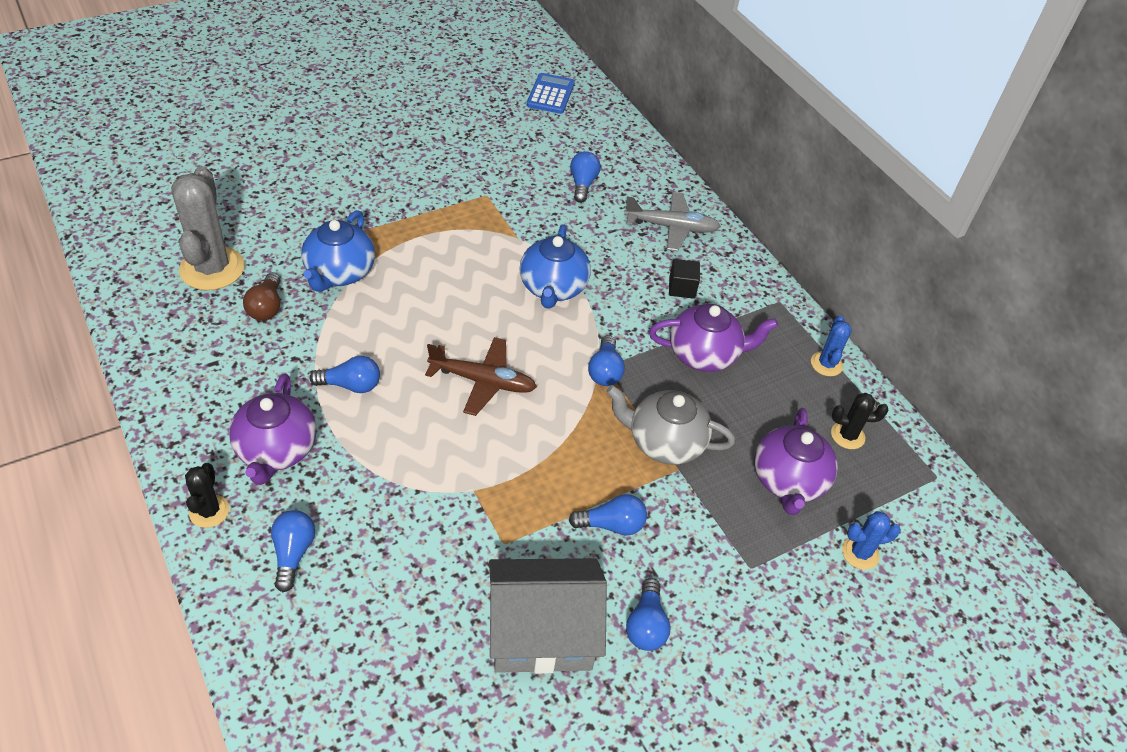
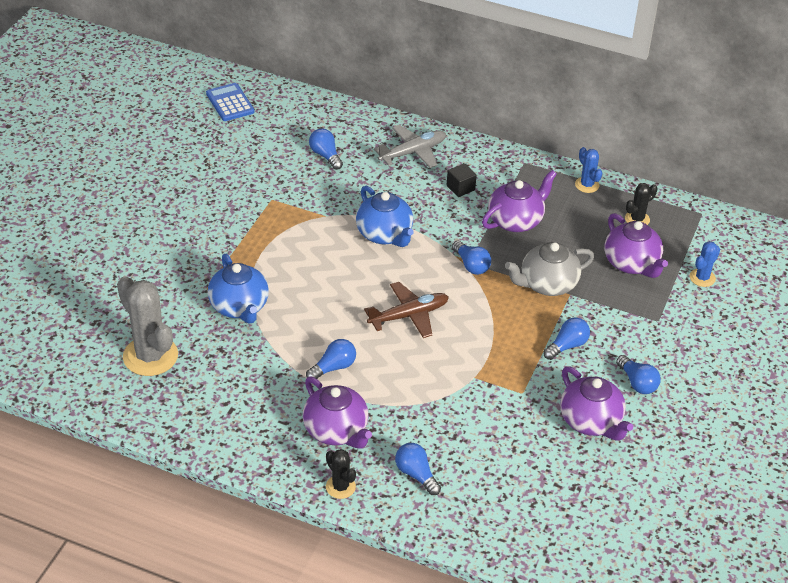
camera: 35 degrees left, 5 degrees down
brown light bulb [243,272,280,320] -> none
grey house [489,558,607,674] -> purple teapot [560,366,633,441]

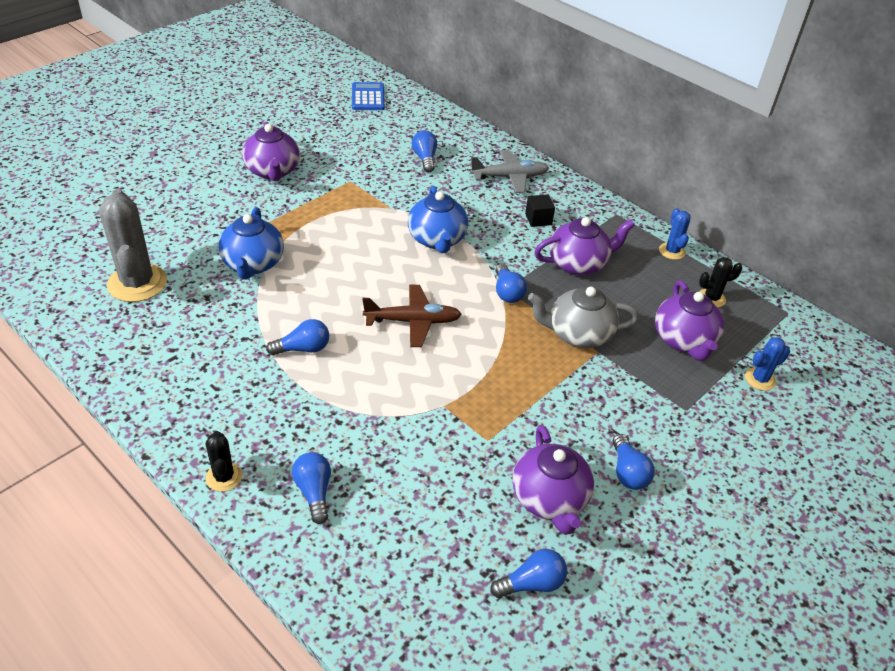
camera: 20 degrees right, 0 degrees up
purple teapot [303,377,372,449] -> purple teapot moved to [242,122,300,181]
blue light bulb [543,318,590,360] -> blue light bulb moved to [490,549,567,598]

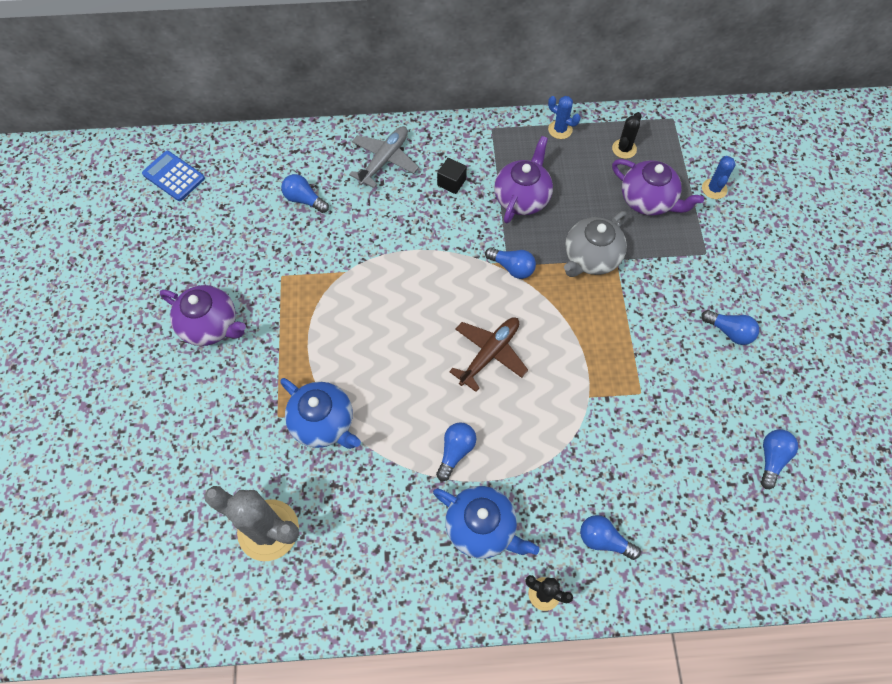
camera: 45 degrees left, 20 degrees up
blue teapot [408,186,469,253] -> blue teapot moved to [433,486,539,559]
purple teapot [512,425,594,535] -> none

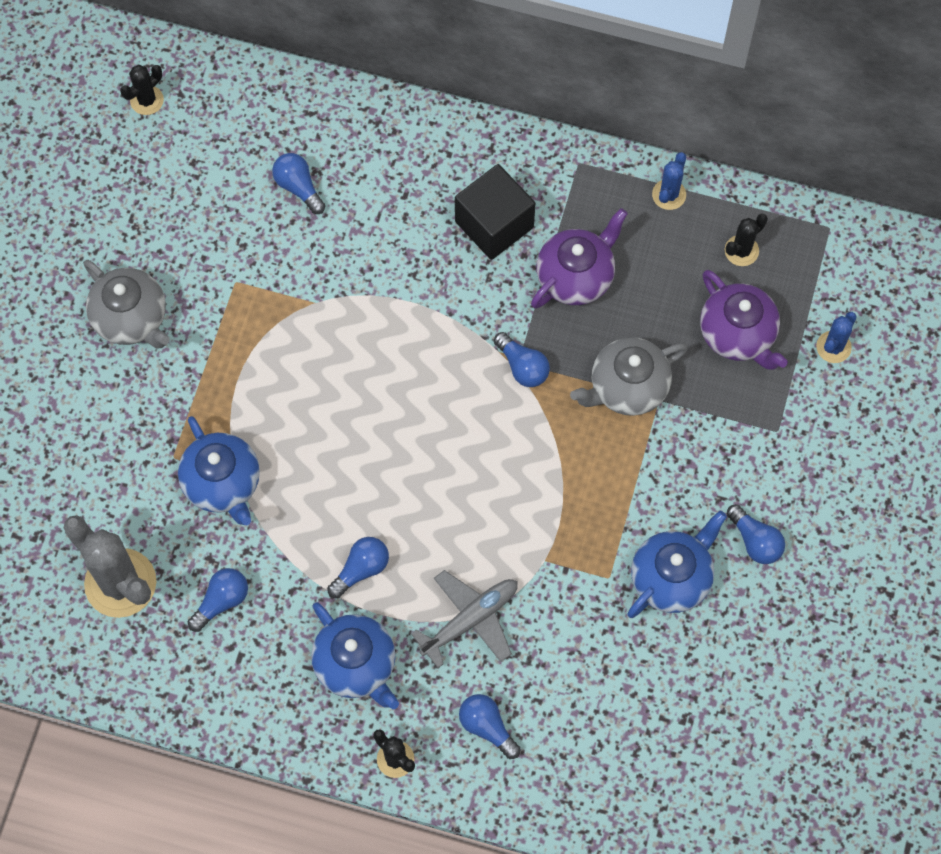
camera: 20 degrees right, 5 degrees up
blue calculator [142,151,205,201] -> black cactus [120,65,164,115]
purple teapot [160,285,246,346] -> grey teapot [84,260,170,348]
grey plane [349,126,419,188] -> grey plane moved to [411,570,518,668]
black cube [437,158,467,194] -> black cube [455,164,535,260], size x1.94
brown plane [449,318,528,392] -> none
blue cactus [548,96,580,139] -> blue cactus turned 60 degrees clockwise [652,152,686,210]
blue light bulb [760,429,798,489] -> blue light bulb moved to [188,568,248,632]
none -> blue teapot [627,511,727,618]

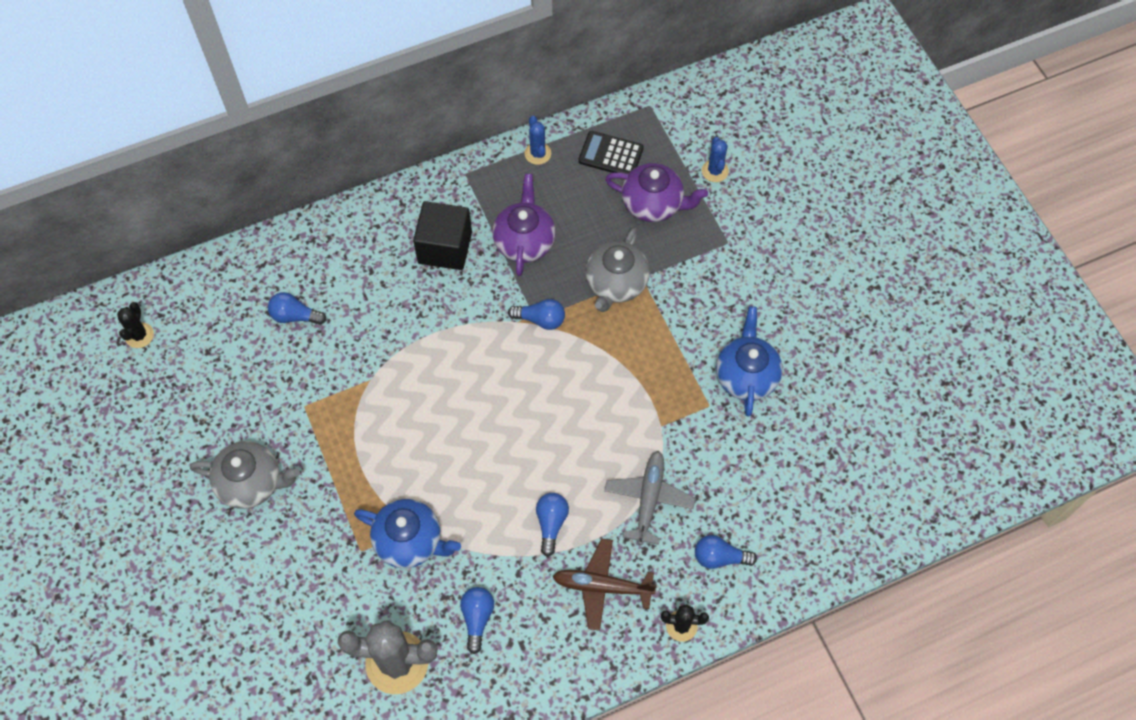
camera: 40 degrees left, 5 degrees down
blue teapot [311,602,399,709] -> brown plane [552,539,657,631]
black cactus [725,213,768,266] -> black calculator [578,131,644,174]
blue light bulb [727,504,785,564] -> none

